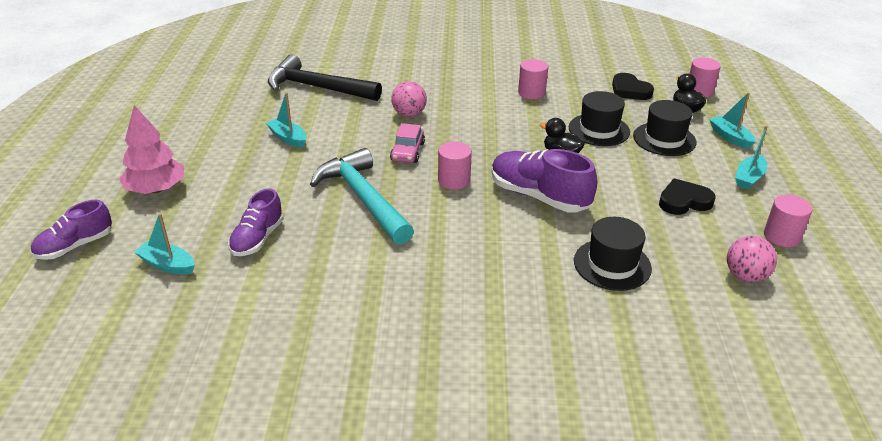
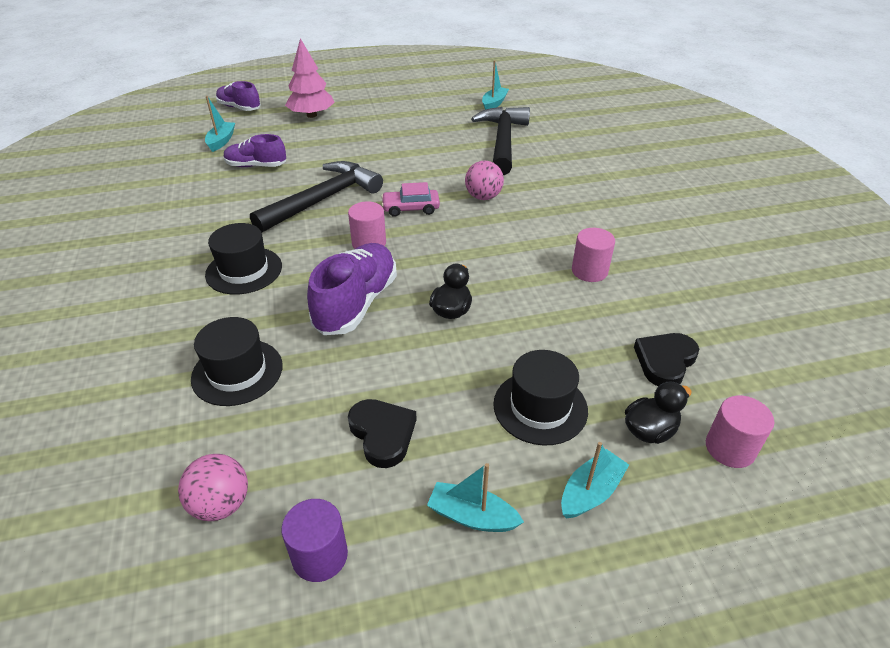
camera: 75 degrees right, 5 degrees up
turquoise boat [266,92,307,148] -> turquoise boat moved to [482,60,509,110]
turquoise hammer [310,148,414,245] -> black hammer [250,161,383,232]
black hat [569,91,630,146] -> black hat moved to [205,223,282,295]
pink cylinder [764,194,812,247] -> purple cylinder [281,499,348,582]

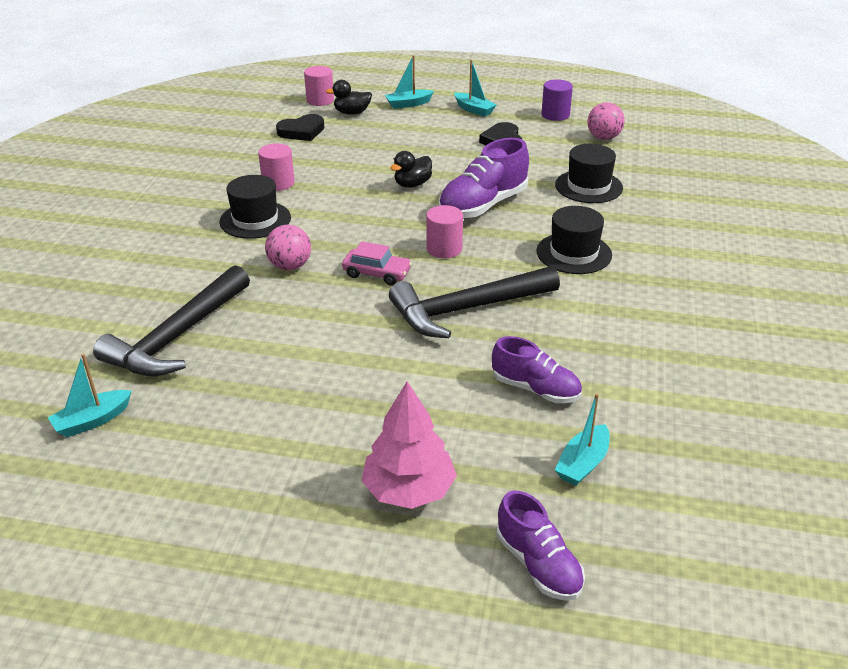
camera: 155 degrees left, 5 degrees down
black hat [493,350,588,446] -> black hat moved to [219,175,291,239]

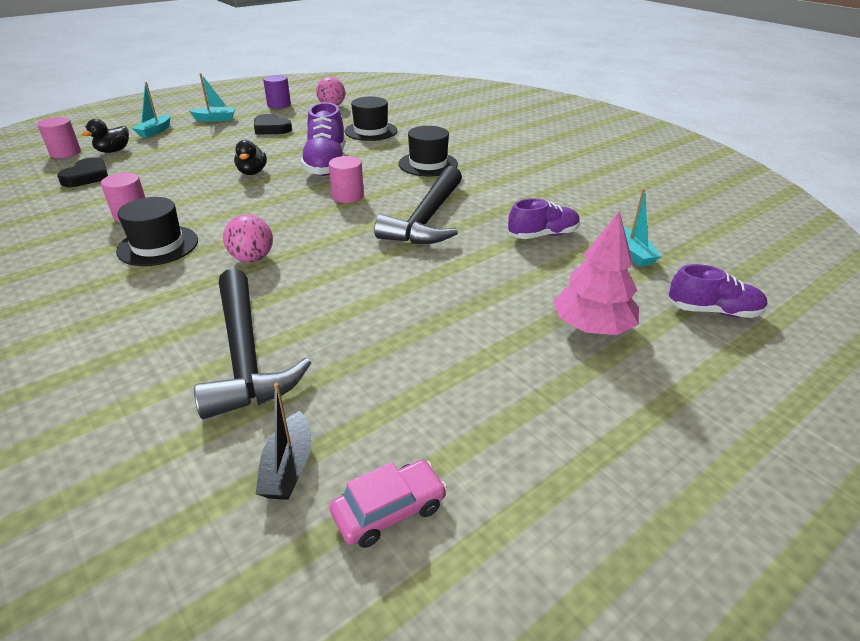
camera: 50 degrees left, 0 degrees up
turquoise boat [48,353,132,437] -> black boat [255,383,312,500]
pink car [342,241,412,285] -> pink car moved to [330,460,447,548]

